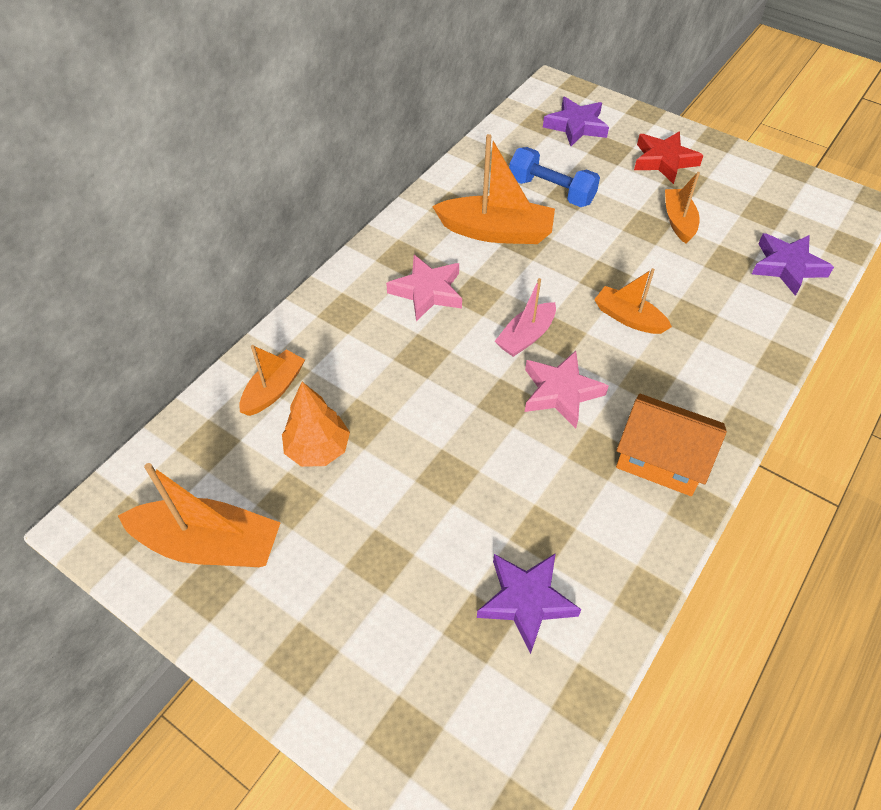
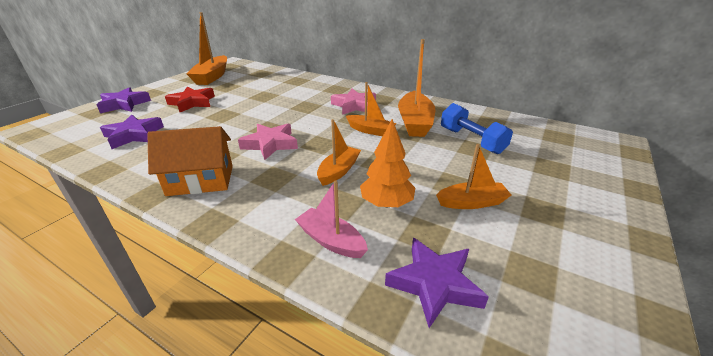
camera: 85 degrees right, 20 degrees down
orange boat [239,345,305,416] -> orange boat moved to [346,82,397,136]
orange tree [282,382,350,467] -> orange tree moved to [360,119,415,207]
pink boat [495,278,556,357] -> pink boat moved to [295,181,368,258]
blue dumbbell [509,147,600,207] -> blue dumbbell turned 60 degrees counterclockwise [441,103,513,154]
purple star [543,97,609,146] -> purple star moved to [97,87,151,113]
orange house [616,394,727,496] -> orange house turned 60 degrees clockwise [147,126,233,196]
red star [634,131,704,184] -> red star moved to [165,87,215,112]

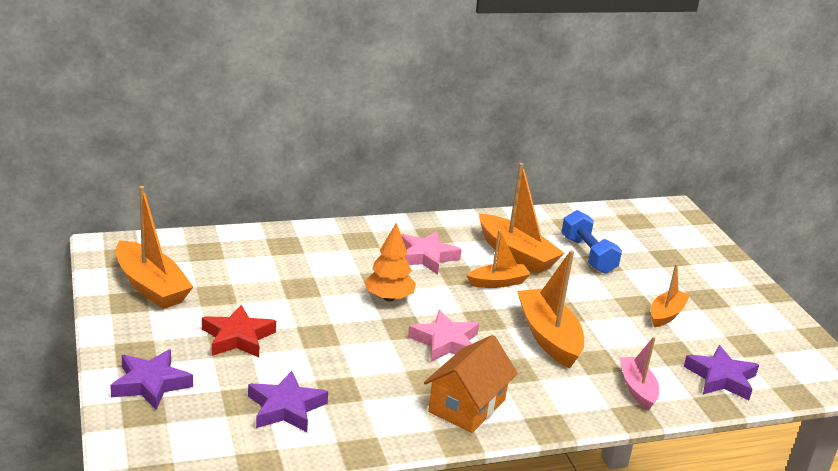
camera: 50 degrees left, 5 degrees down
pink boat [295,181,368,258] -> pink boat turned 90 degrees clockwise [619,337,659,411]
orange boat [317,119,361,186] -> orange boat [517,250,584,368], size x1.65
orange tree [360,119,415,207] -> orange tree moved to [365,223,416,301]
blue dumbbell [441,103,513,154] -> blue dumbbell turned 60 degrees clockwise [561,210,622,274]

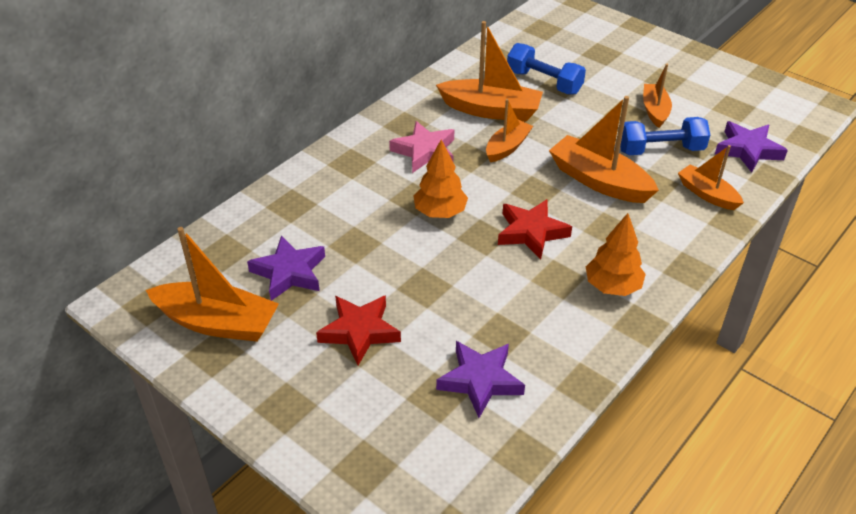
camera: 30 degrees left, 15 degrees up
purple star [110,349,193,410] -> purple star moved to [247,235,325,301]
pink star [408,310,479,362] -> red star [498,199,572,260]
orange house [424,335,518,433] -> orange tree [586,213,646,296]
pink boat [619,337,659,411] -> orange boat [678,145,744,210]
none -> blue dumbbell [620,117,710,155]

